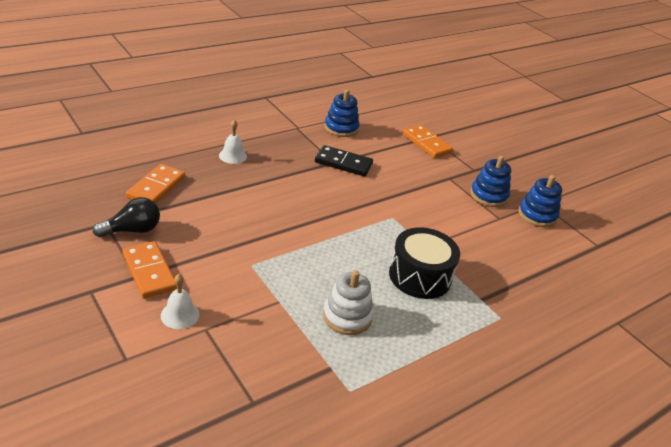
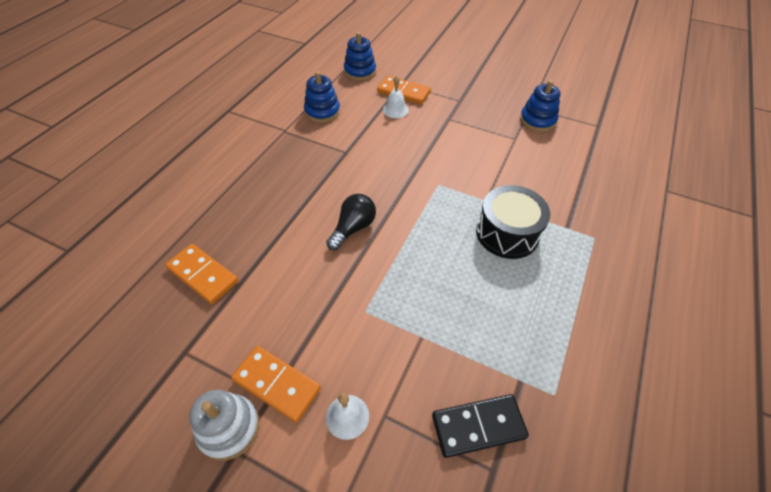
camera: 25 degrees left, 15 degrees up
black light bulb [93,197,160,237] -> black light bulb moved to [326,194,376,250]
orange domino [126,164,185,204] -> orange domino turned 45 degrees counterclockwise [165,244,238,304]
white bell [219,120,247,164] -> white bell moved to [383,76,409,118]
black domino [315,145,373,176] -> black domino moved to [432,394,529,458]
white stacking toy [323,271,374,335] -> white stacking toy moved to [189,390,259,461]
blue stacking toy [470,156,511,207] -> blue stacking toy moved to [344,32,376,81]

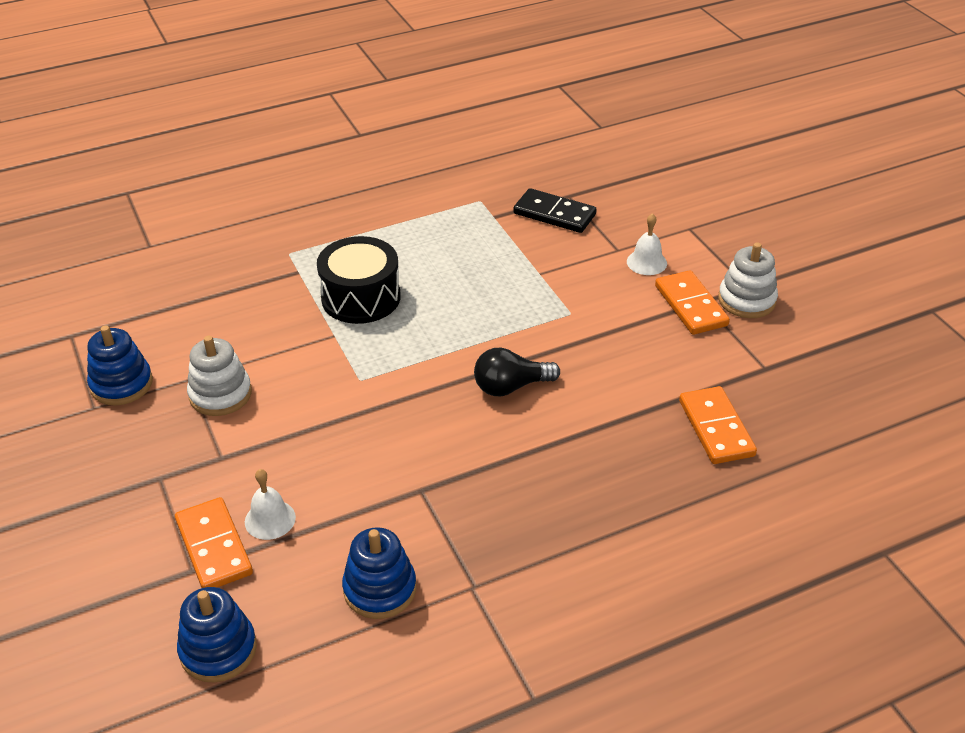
camera: 140 degrees left, 10 degrees down
none -> white stacking toy [187,336,252,416]

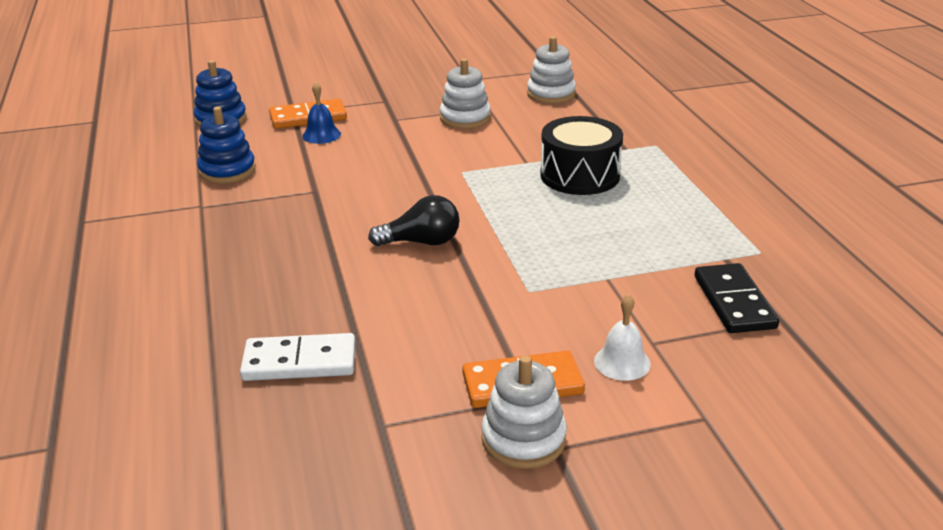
camera: 100 degrees right, 10 degrees down
blue stacking toy [87,325,153,405] -> none
white bell [245,469,296,540] -> blue bell [302,82,341,144]
black light bulb [474,348,560,396] -> black light bulb turned 90 degrees clockwise [368,195,460,246]
black domino [513,188,597,233] -> black domino turned 45 degrees counterclockwise [695,263,779,333]
orange domino [679,386,757,464] -> white domino [240,333,355,381]
none -> white stacking toy [527,36,576,104]

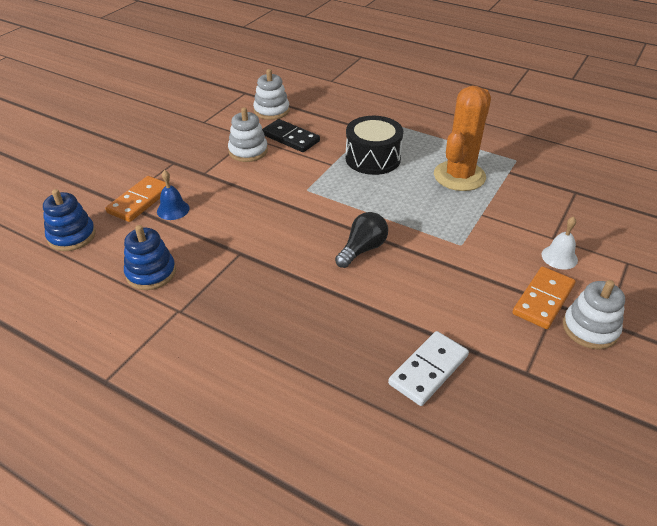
camera: 45 degrees left, 10 degrees up
black domino [695,263,779,333] -> black domino moved to [262,119,320,152]
none -> orange cactus [434,85,491,191]

